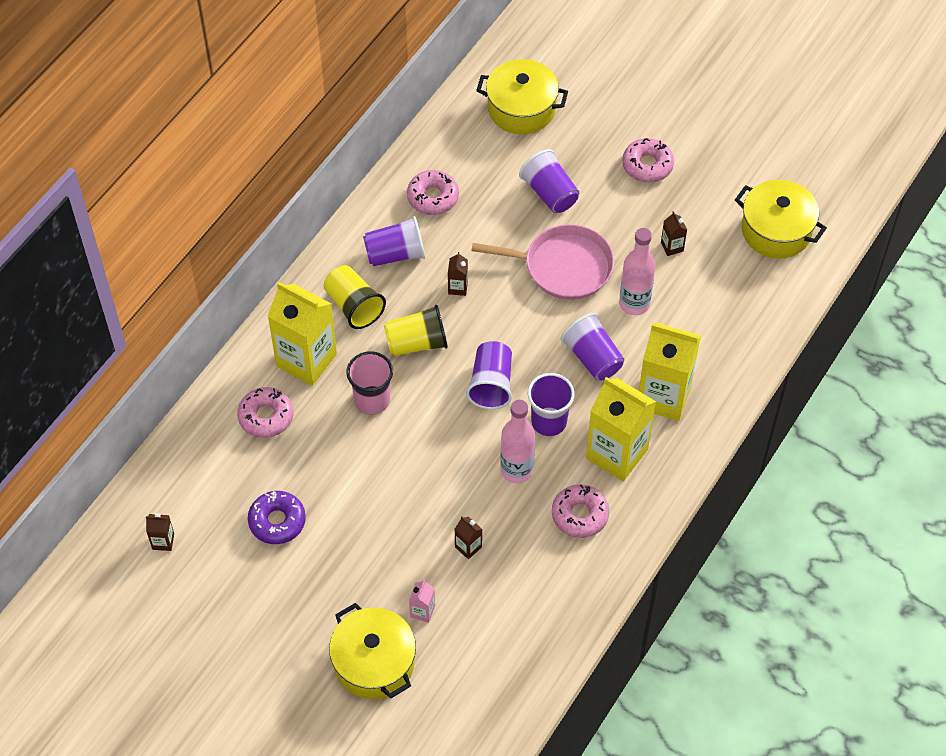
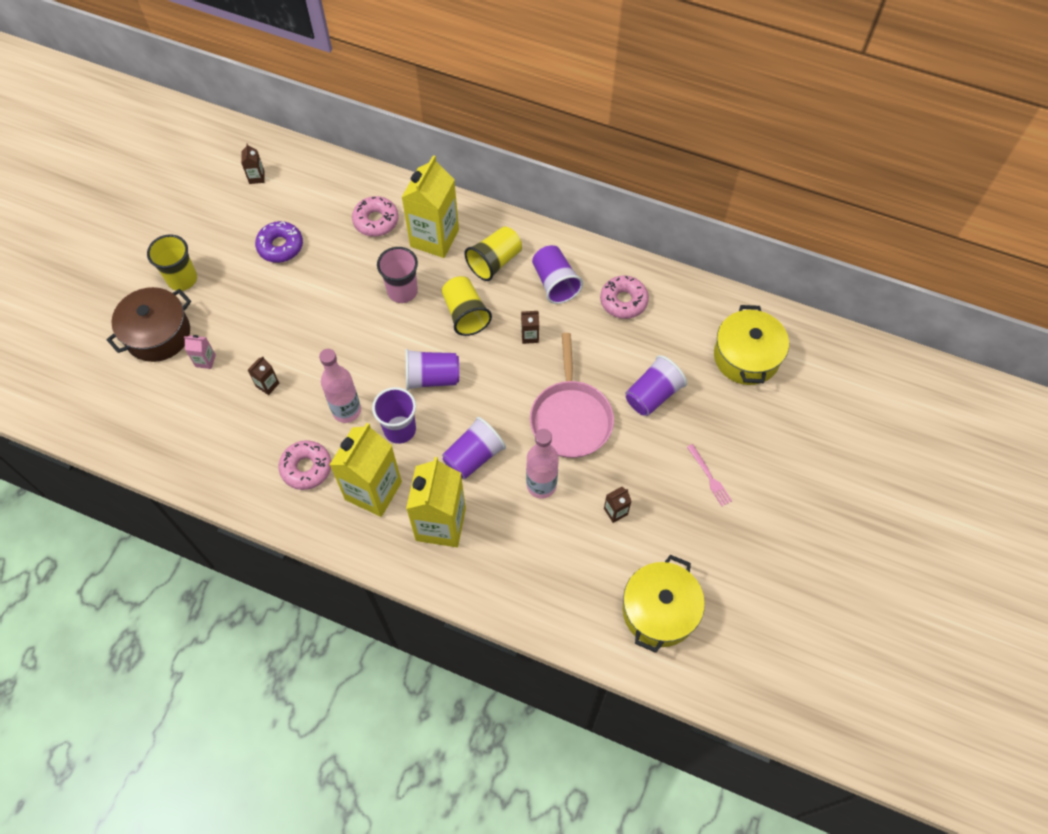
camera: 80 degrees right, 5 degrees up
yellow pot [329,603,416,699] -> brown pot [107,287,191,362]
pink donut [622,138,674,183] -> pink fork [687,444,732,506]
none -> yellow cup [147,234,197,291]

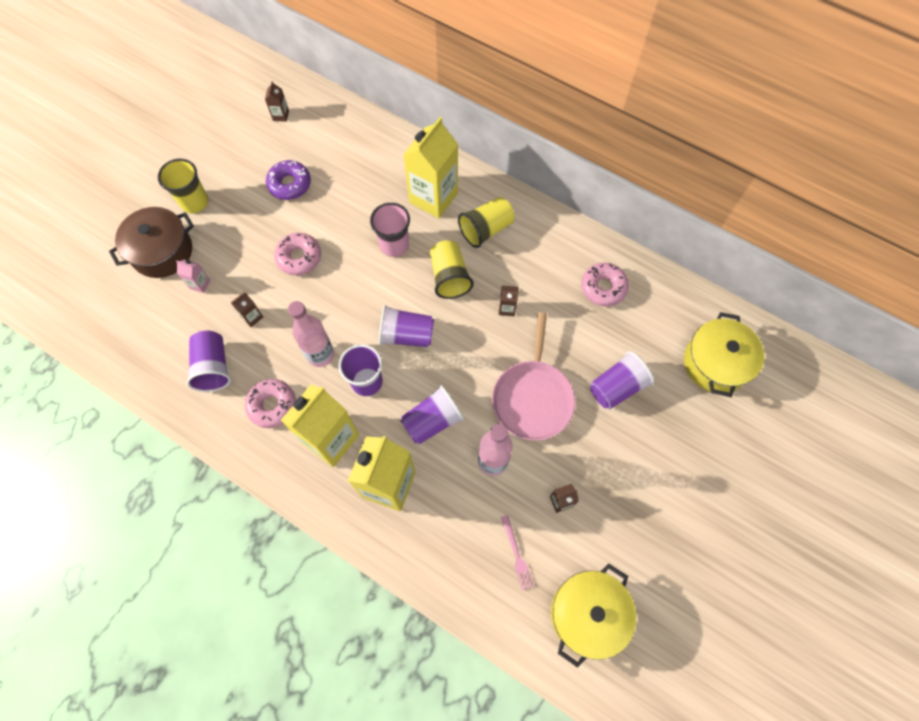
camera: 10 degrees right, 5 degrees up
pink donut [352,196,399,237] -> pink donut moved to [274,233,321,275]
purple cup [532,245,583,304] -> purple cup moved to [186,331,231,392]
pink fork [687,444,732,506] -> pink fork moved to [501,515,534,591]

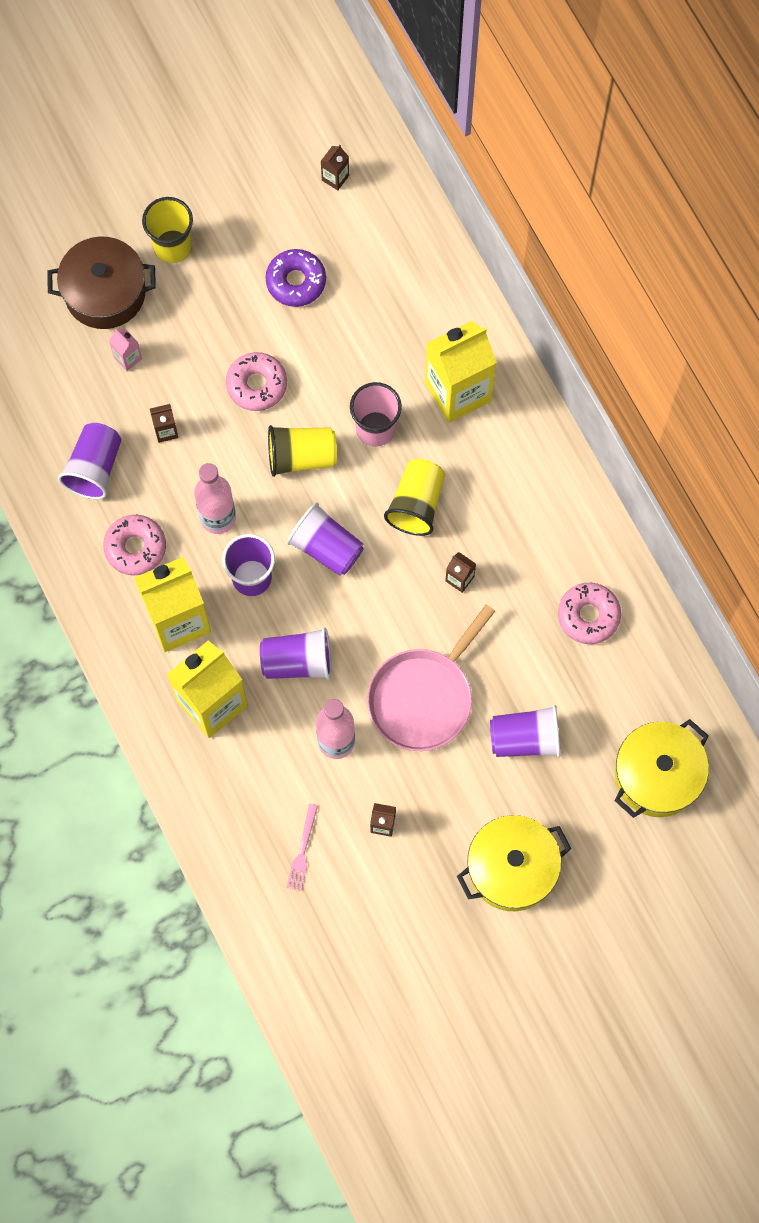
camera: 30 degrees right, 5 degrees up
yellow cup [458,197,514,248] -> yellow cup moved to [268,425,337,477]
yellow pot [551,564,636,668] -> yellow pot moved to [457,815,571,911]

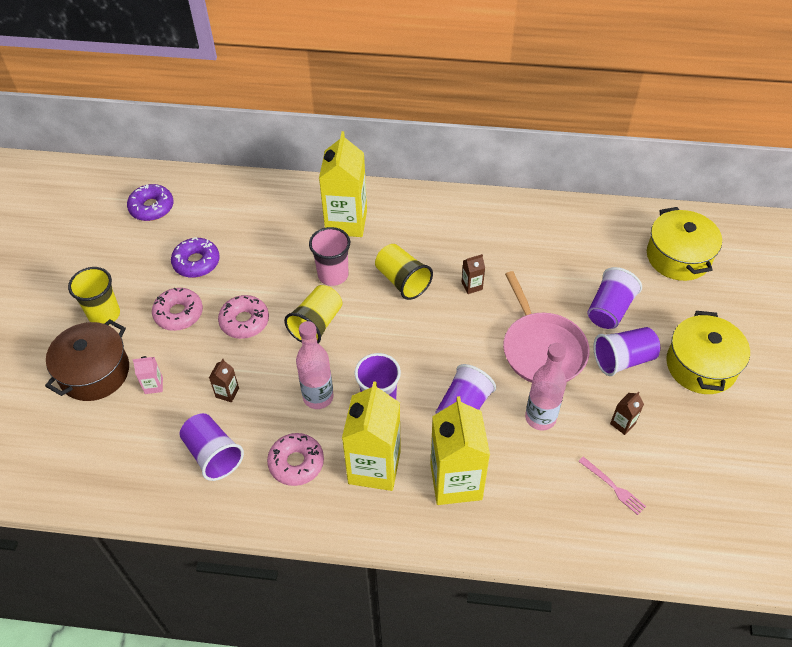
camera: 55 degrees left, 20 degrees down
purple cup [286,503,364,576] -> purple cup moved to [593,327,660,376]
brown carton [321,145,349,190] -> purple donut [127,184,173,221]
pink donut [558,583,621,644] -> pink donut moved to [152,288,203,331]

